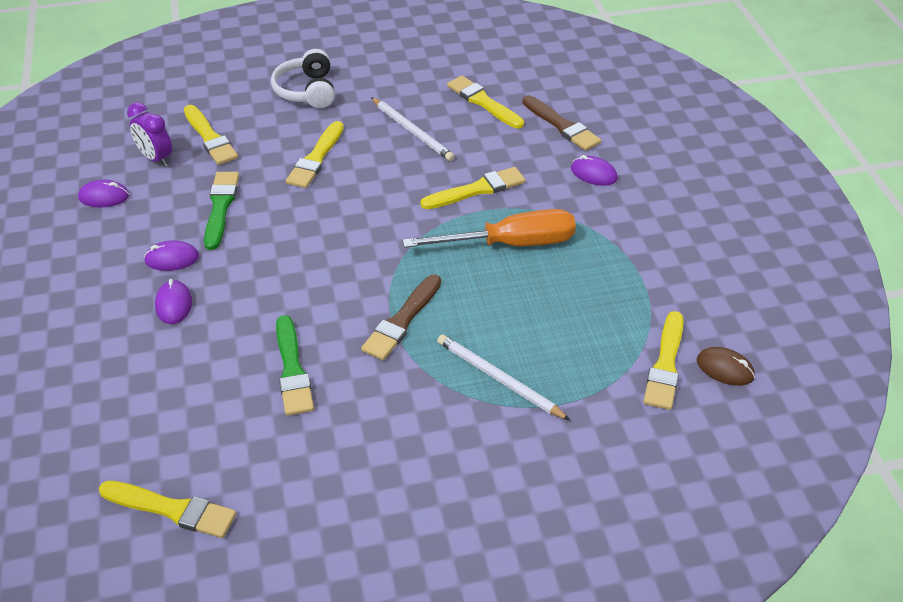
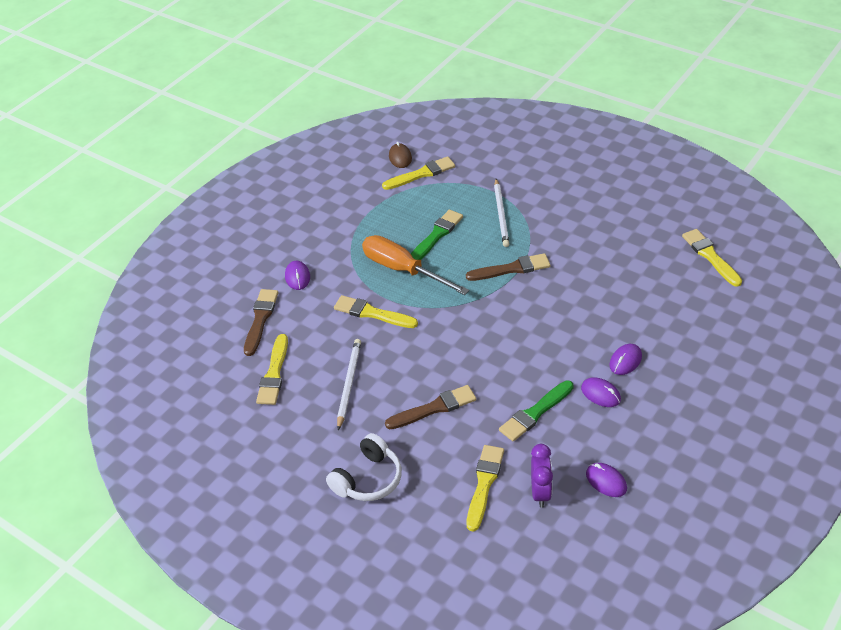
camera: 130 degrees left, 0 degrees up
green brush [276,315,314,416] -> green brush moved to [411,210,463,260]
yellow brush [286,121,344,188] -> brown brush [385,385,476,429]

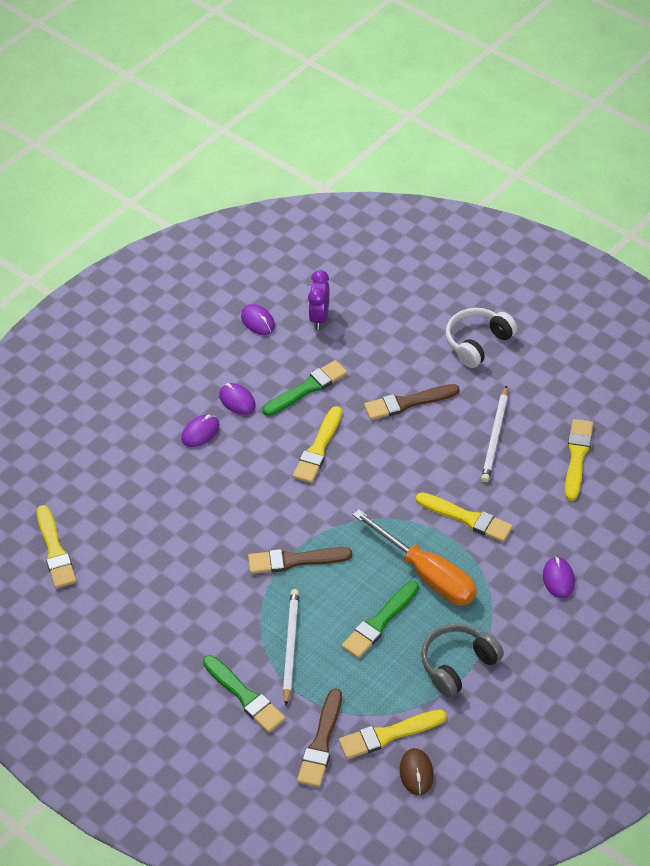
camera: 175 degrees left, 5 degrees up
brown brush [244,289,278,356] -> brown brush moved to [297,689,342,787]
yellow brush [467,445,504,532] -> yellow brush moved to [293,406,342,483]
none -> green brush [203,655,285,733]
none -> grey headphones [421,623,504,698]

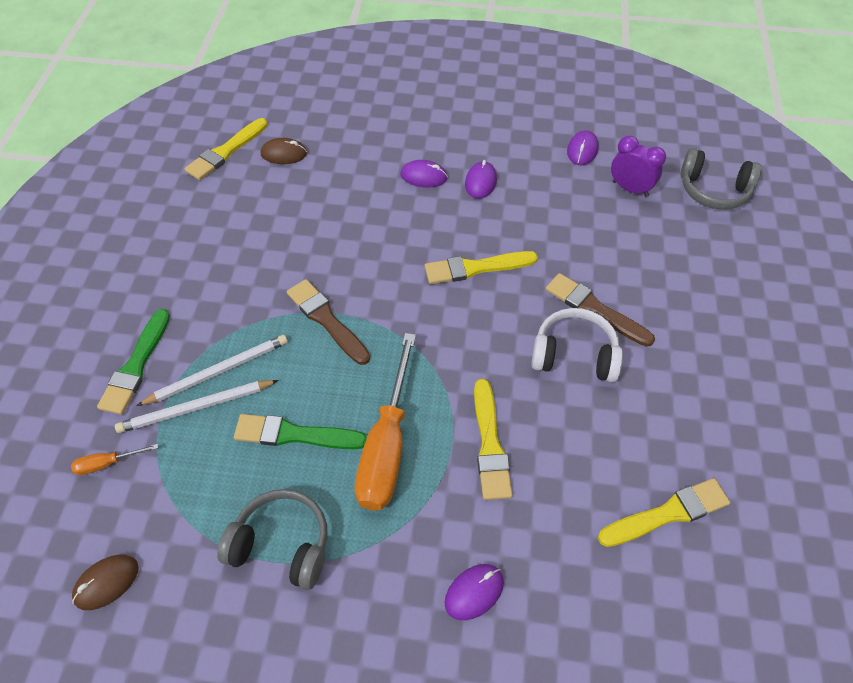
camera: 55 degrees right, 5 degrees up
green brush [263,360,347,416] -> none
brown brush [297,689,342,787] -> orange screwdriver [71,444,158,475]
purple clock [308,270,329,329] -> purple clock turned 60 degrees clockwise [611,136,666,197]
yellow brush [339,710,447,759] -> none
white headphones [446,308,517,368] -> white headphones moved to [531,308,623,382]
white pencil [481,385,508,482] -> white pencil moved to [115,380,279,433]
none -> brown mouse [261,138,307,164]
none -> grey headphones [680,148,762,210]

